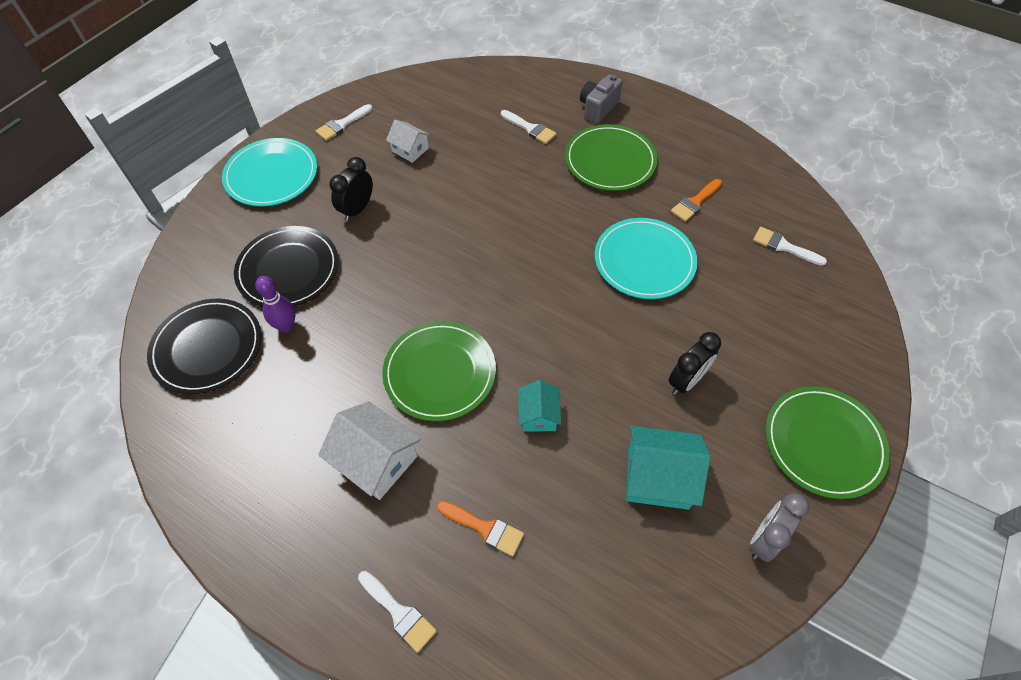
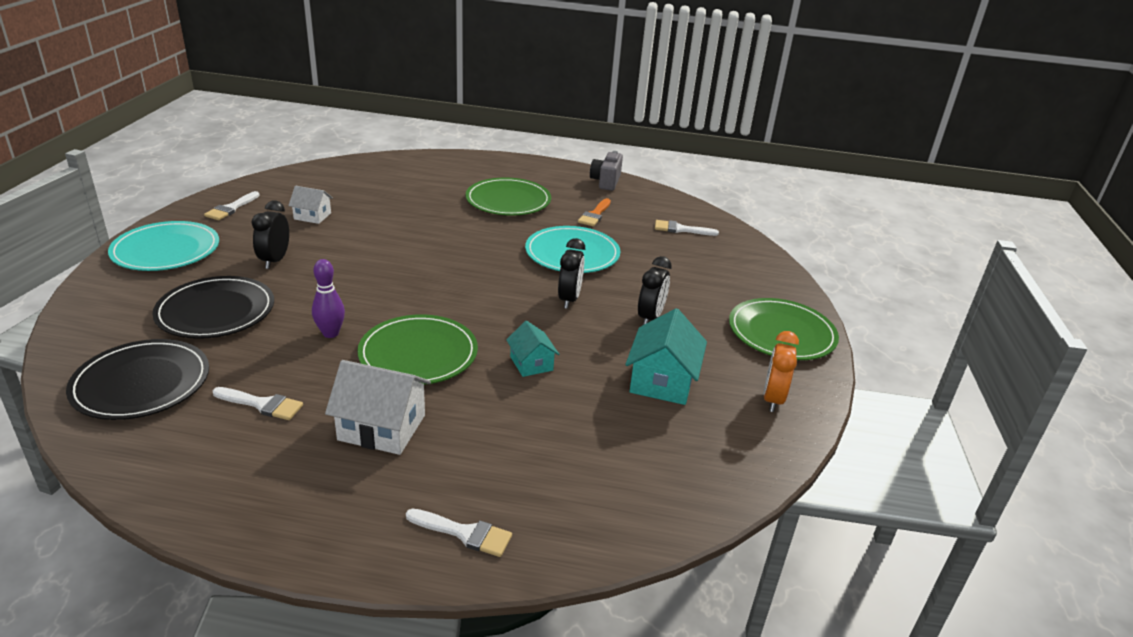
camera: 25 degrees left, 25 degrees down
purple bowling pin [255,276,295,332] -> purple bowling pin moved to [312,259,345,338]
orange brush [437,501,524,556] -> none
white brush [501,110,556,144] -> white brush moved to [213,387,303,420]
grey camera [580,74,623,124] -> grey camera moved to [590,151,623,191]
turquoise house [626,426,710,510] -> turquoise house turned 60 degrees counterclockwise [625,308,707,405]
grey clock [749,493,809,562] -> orange clock [763,331,799,412]
none -> black clock [558,238,585,309]

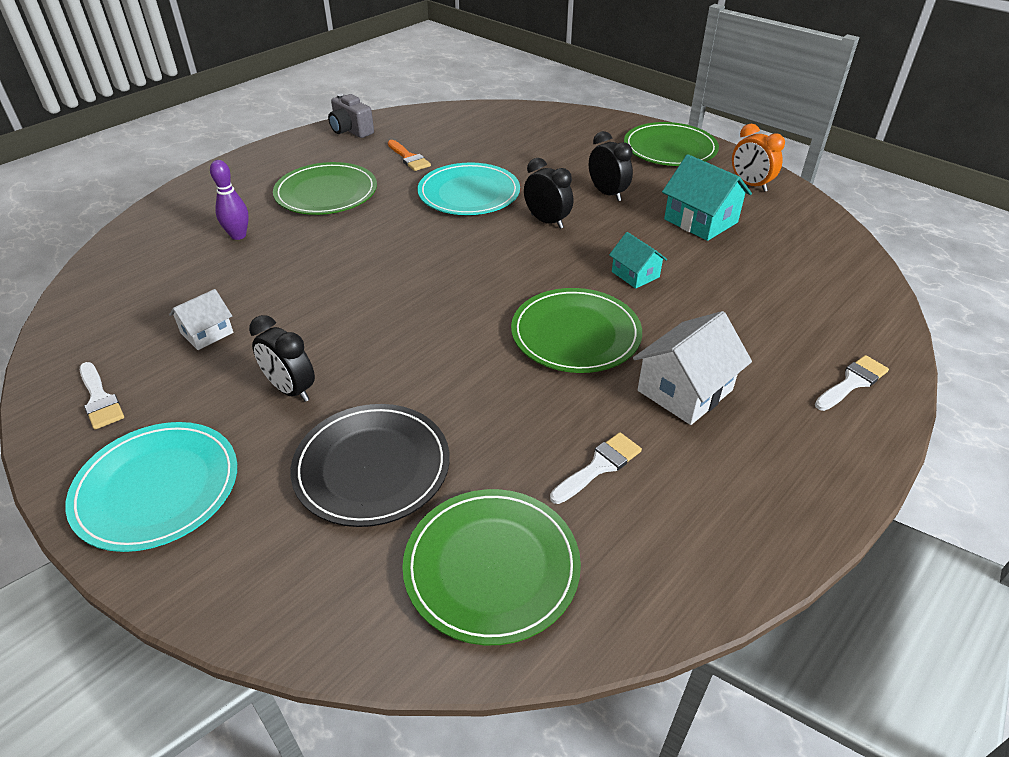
camera: 55 degrees left, 10 degrees up
black plate [66,339,209,420] -> green plate [402,489,581,645]
purple bowling pin [312,259,345,338] -> purple bowling pin moved to [210,160,249,240]
turquoise house [506,321,559,377] -> turquoise house turned 45 degrees clockwise [609,232,668,289]
white brush [655,220,719,236] -> none

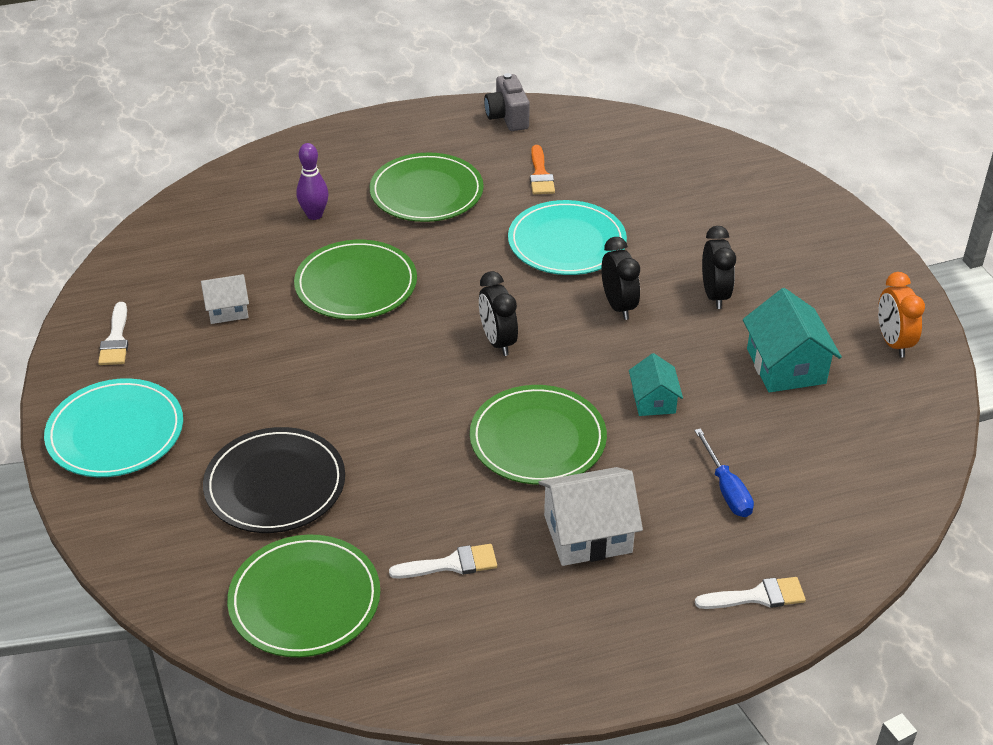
camera: 30 degrees right, 0 degrees up
black clock [249,315,315,402] -> black clock moved to [479,271,518,356]
green plate [624,122,719,166] -> green plate moved to [294,240,417,320]
none -> blue screwdriver [694,428,754,517]

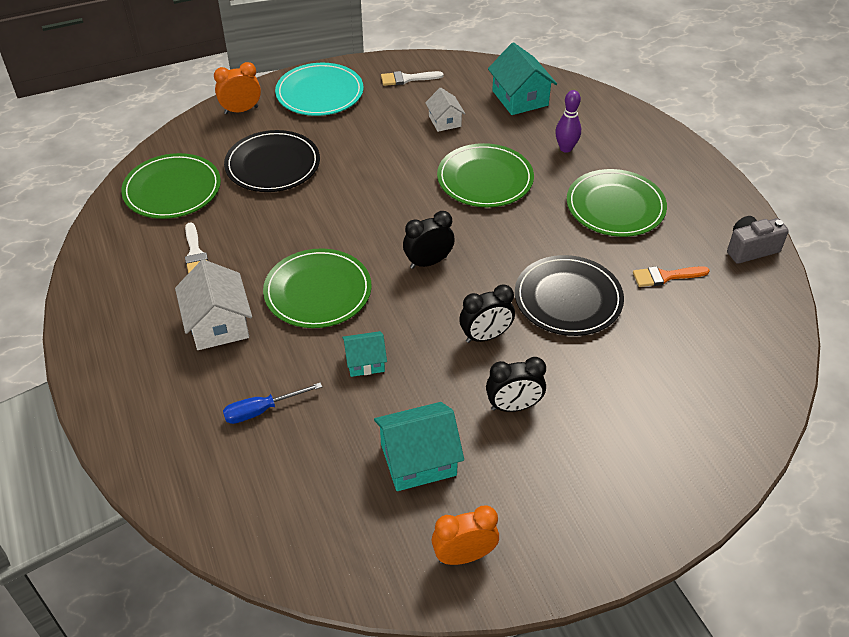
camera: 85 degrees right, 5 degrees up
turquoise plate [508,200,627,275] -> black plate [515,255,624,336]
white brush [695,577,806,609] -> none
none -> orange clock [214,62,261,114]
none -> turquoise house [488,42,557,115]

